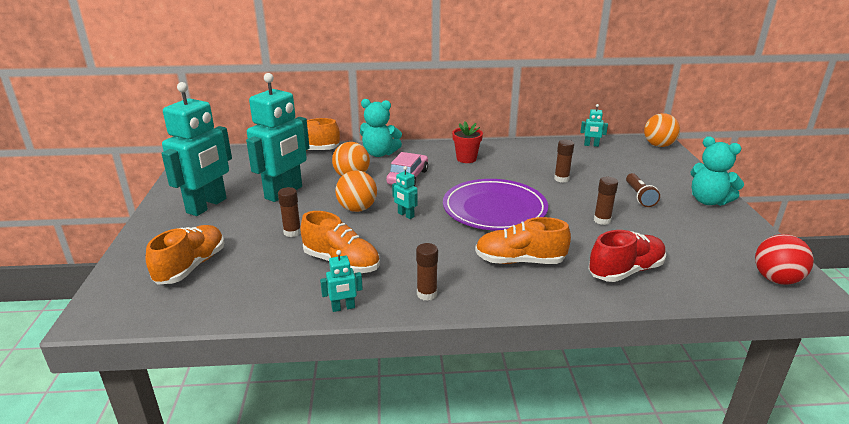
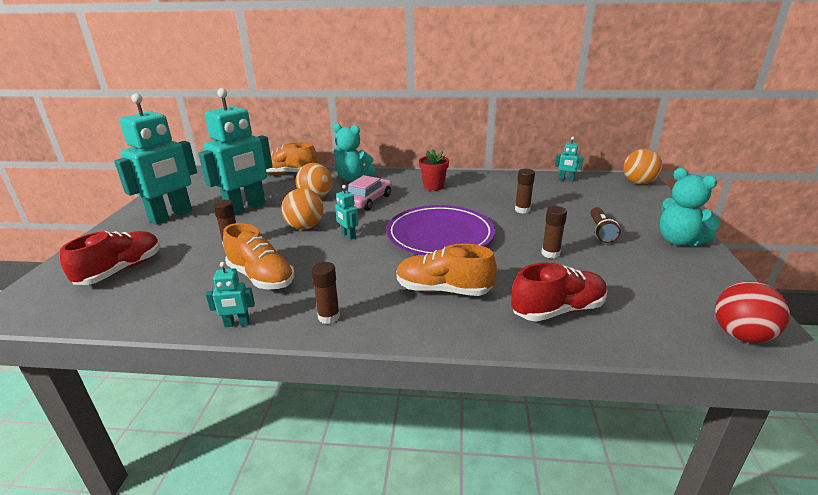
camera: 10 degrees right, 0 degrees up
orange shoe [146,225,224,285] -> red shoe [60,231,160,285]

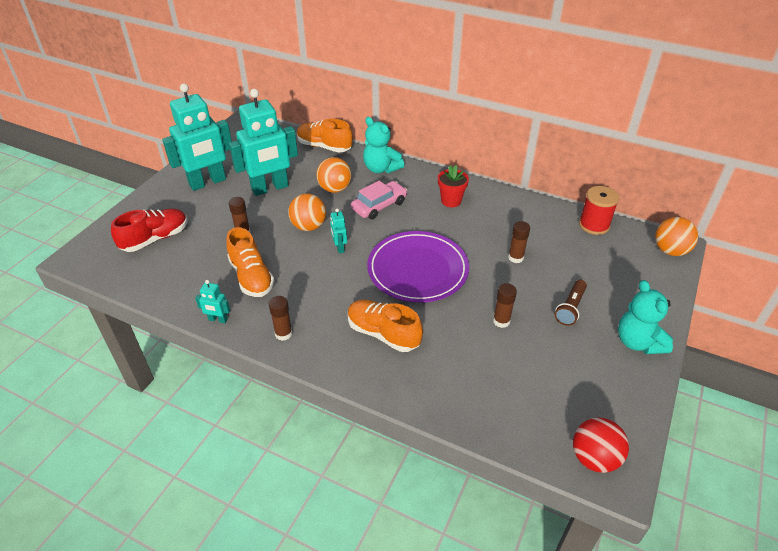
camera: 20 degrees right, 15 degrees up
red shoe [511,262,608,322] -> none
turquoise robot [555,137,584,181] -> red spool [579,186,619,235]

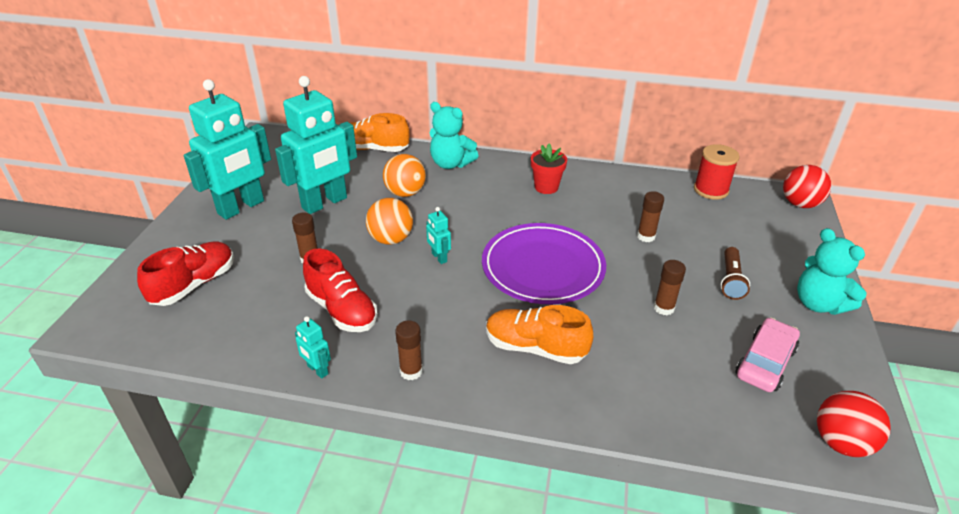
camera: 15 degrees left, 5 degrees down
turquoise robot [195,280,230,323] -> turquoise robot turned 45 degrees clockwise [295,316,331,379]
orange shoe [226,227,275,297] -> red shoe [303,249,378,332]
pink car [351,181,407,220] -> pink car moved to [735,318,800,392]
orange ball [655,217,698,256] -> red ball [783,165,831,208]

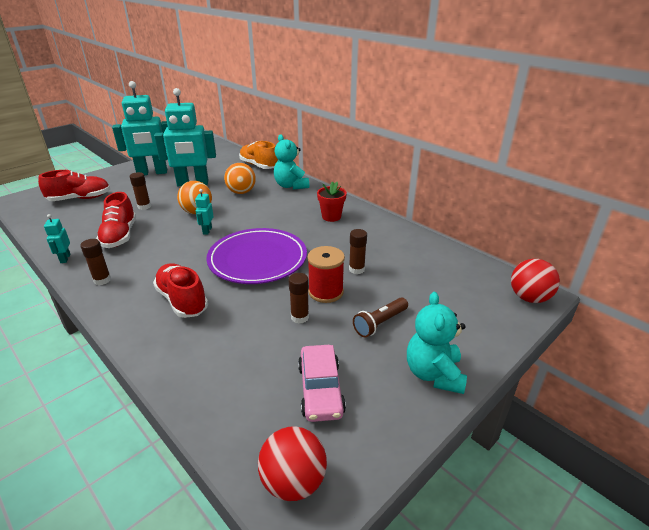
camera: 35 degrees right, 5 degrees down
orange shoe [486,305,593,364] -> red shoe [153,263,208,318]
red spool [694,144,739,200] -> red spool moved to [307,246,345,303]
pink car [735,318,800,392] -> pink car turned 105 degrees clockwise [298,345,346,422]

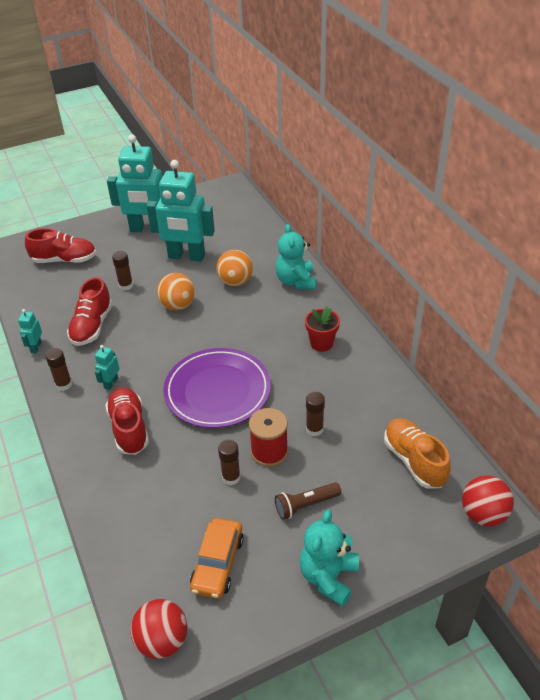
camera: 20 degrees right, 10 degrees up
turquoise robot [195,189,214,235] -> turquoise robot moved to [95,345,120,390]
orange shoe [239,141,278,169] -> orange shoe moved to [384,418,451,489]
pink car [298,345,346,422] -> orange car [190,518,244,599]

